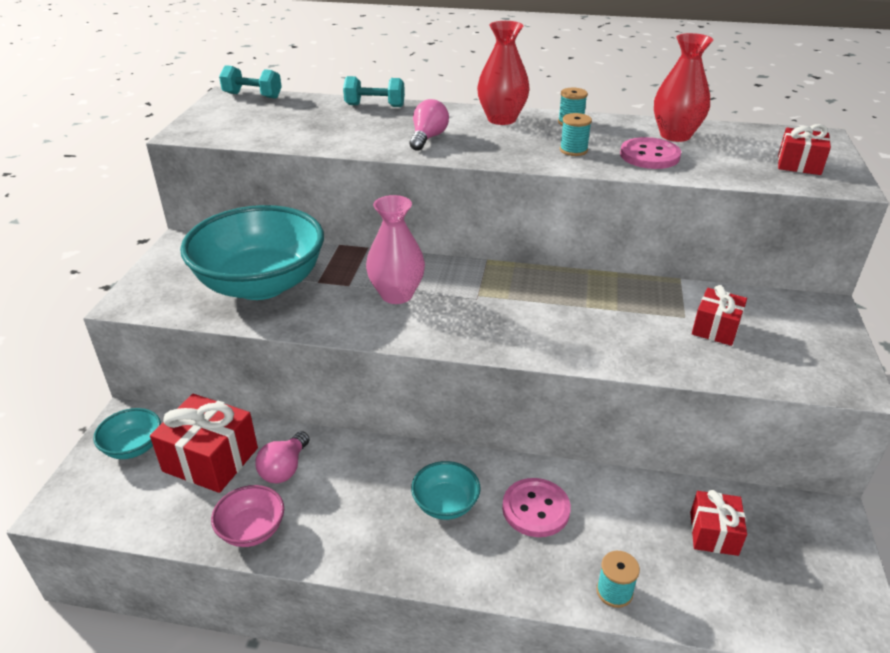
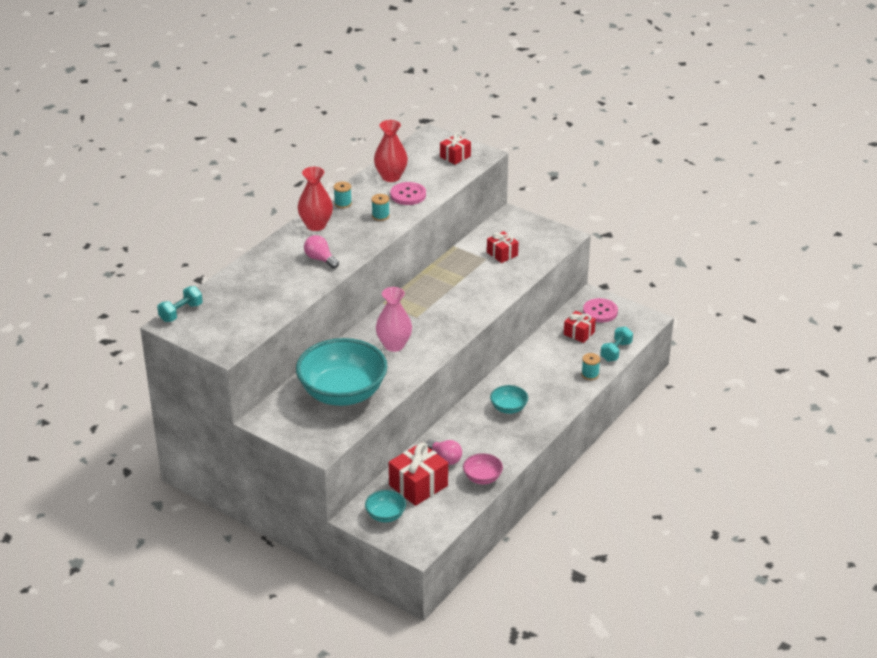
camera: 65 degrees left, 0 degrees up
turquoise dumbbell [343,76,405,107] -> turquoise dumbbell moved to [600,326,633,362]
pink button [502,478,571,537] -> pink button moved to [583,298,618,322]

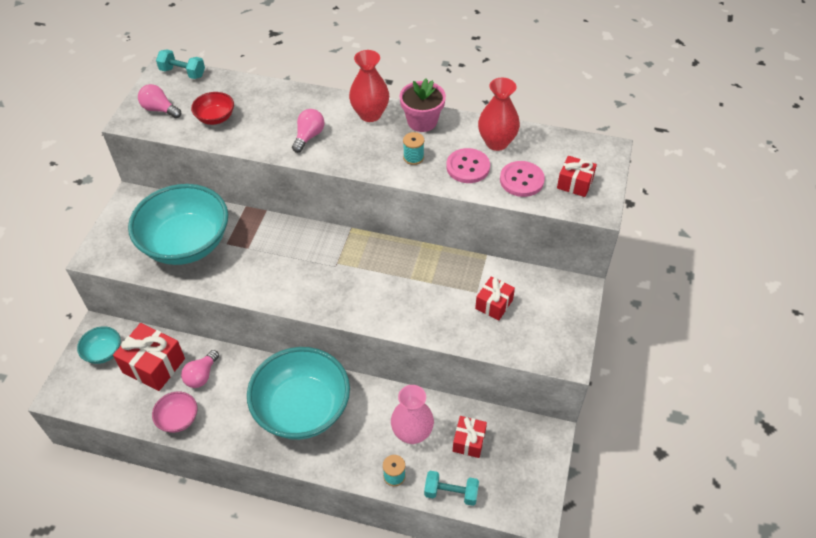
camera: 70 degrees right, 15 degrees up
turquoise spool [334,182,352,208] -> pink flower pot [400,78,446,132]
pink vase [376,287,412,352] -> pink vase moved to [391,385,434,444]
turquoise bowl [490,385,528,414] -> turquoise bowl [247,347,350,440], size x2.26
pink button [583,298,618,322] -> pink button moved to [500,161,545,197]
none -> pink light bulb [138,84,181,118]
none -> red bowl [191,92,234,125]

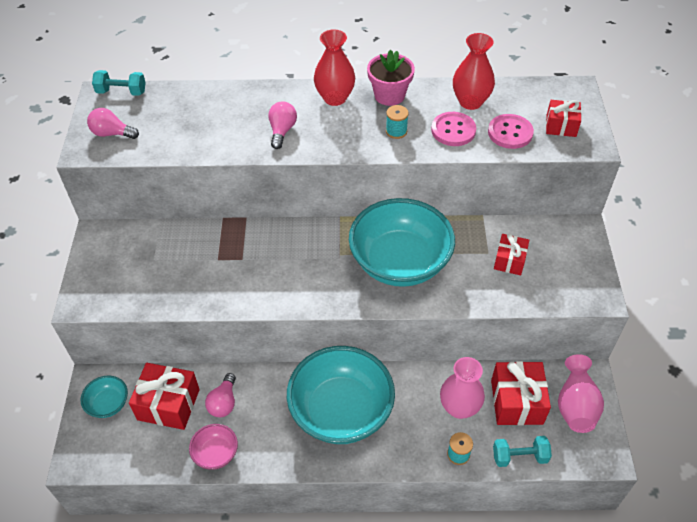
camera: 15 degrees left, 0 degrees up
turquoise bowl [128,184,228,265] -> turquoise bowl moved to [349,198,455,287]
red bowl [191,92,234,125] -> none
red gift [453,416,487,458] -> red gift [491,361,551,425], size x1.66
none -> pink vase [558,354,604,433]

